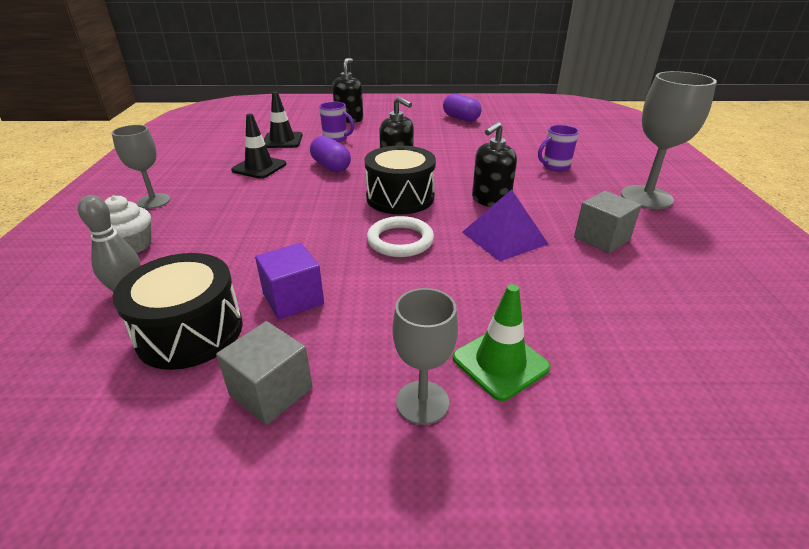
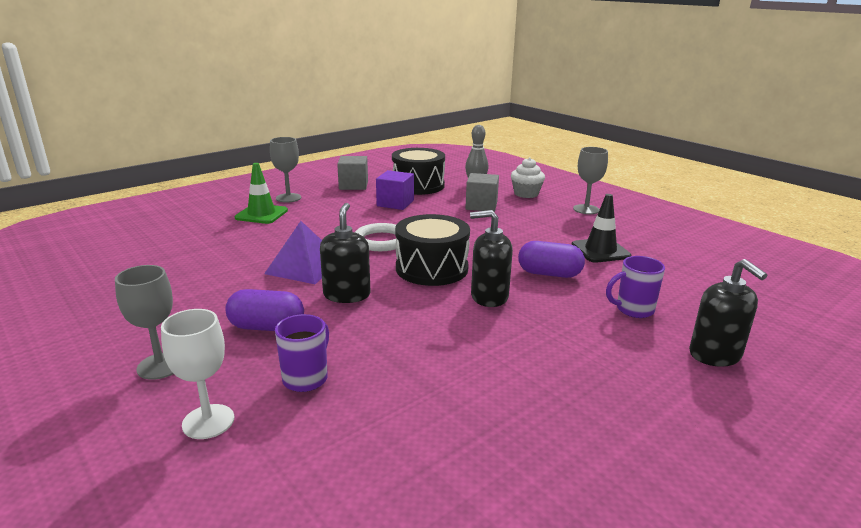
camera: 140 degrees right, 10 degrees down
black traffic cone [264,92,303,148] -> none
purple capsule [443,94,481,122] -> purple capsule moved to [225,289,304,331]
grey cube [574,191,641,253] -> grey cube moved to [465,173,499,212]
grey goblet [621,71,717,209] -> grey goblet [115,265,173,380], size x0.63
none -> white goblet [161,309,234,439]

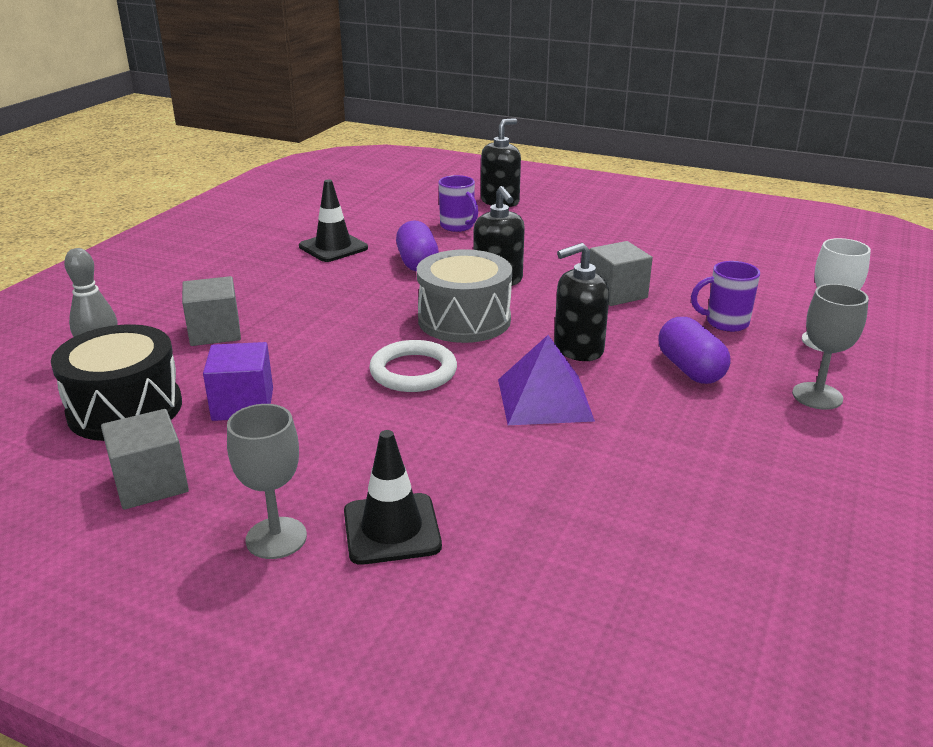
camera: 115 degrees left, 5 degrees up
green traffic cone [235,163,288,224] -> black traffic cone [344,430,442,565]
black drum [395,214,470,286] -> grey drum [417,249,512,343]
white cupcake [511,158,545,198] -> none
grey goblet [573,147,608,214] -> none
none -> grey cube [589,241,653,306]

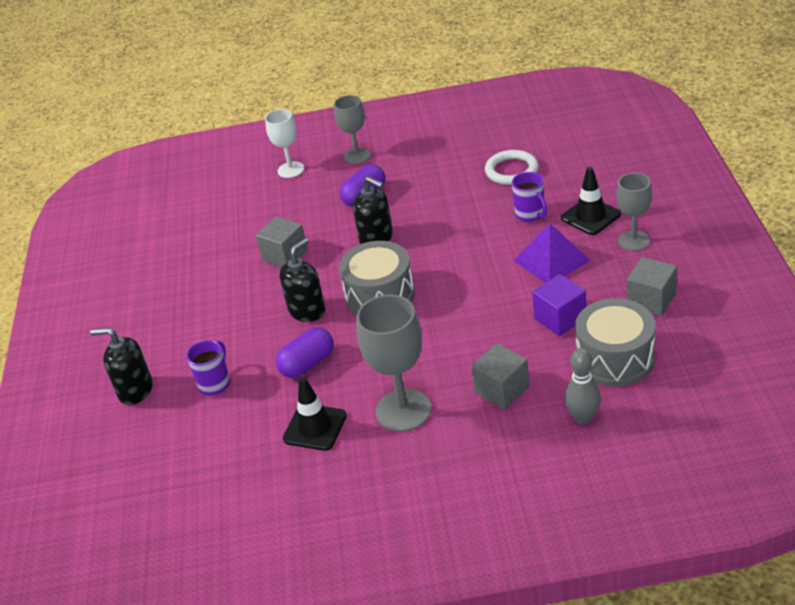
camera: 115 degrees left, 10 degrees up
black drum [51,324,182,441] -> grey drum [575,298,655,387]
white ring [369,340,457,392] -> white ring moved to [485,150,538,185]
purple pyramid [498,335,595,425] -> purple pyramid moved to [514,223,591,283]
purple mug [691,261,760,332] -> purple mug moved to [512,172,548,222]
none -> grey goblet [356,295,431,432]

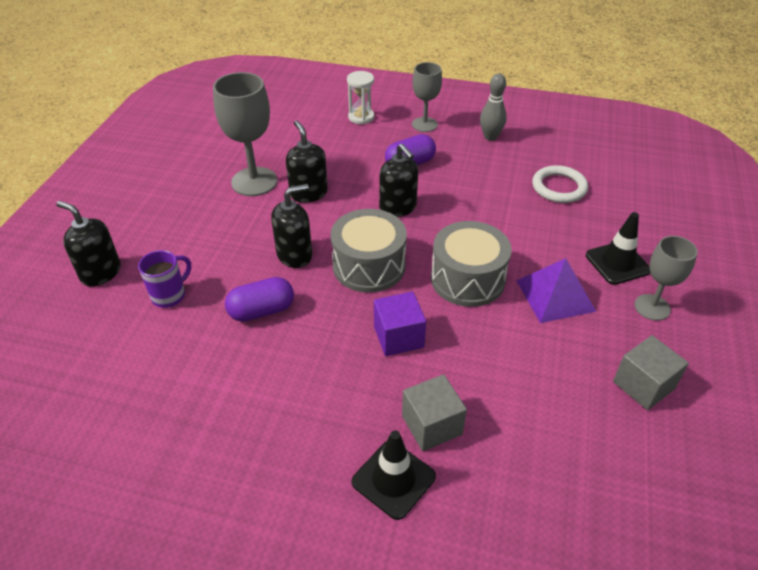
camera: 15 degrees right, 5 degrees up
grey cube [256,216,308,267] -> black soap dispenser [286,121,328,203]
white goblet [265,109,304,178] -> white hourglass [347,71,374,124]
black traffic cone [283,377,347,451] -> black traffic cone moved to [352,431,436,520]
grey goblet [356,295,431,432] -> grey goblet moved to [213,72,277,196]
purple mug [512,172,548,222] -> none
purple cube [532,274,586,336] -> purple cube moved to [374,291,426,356]
grey bowling pin [564,348,601,424] -> grey bowling pin moved to [480,73,507,141]
grey drum [575,298,655,387] -> grey drum moved to [431,221,511,307]

